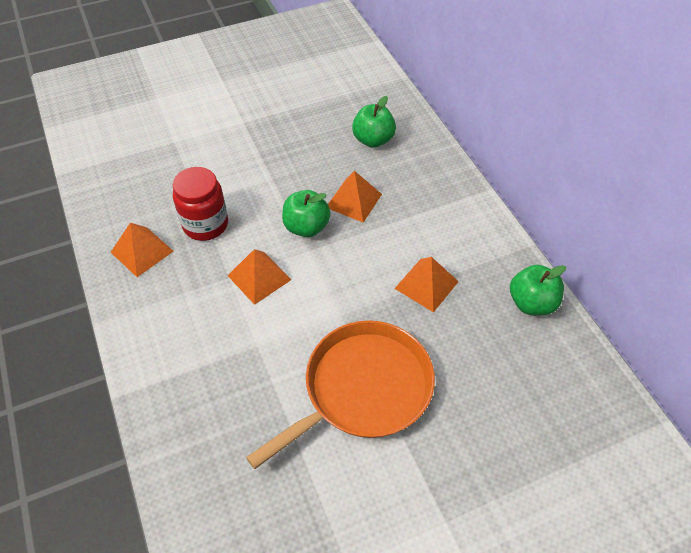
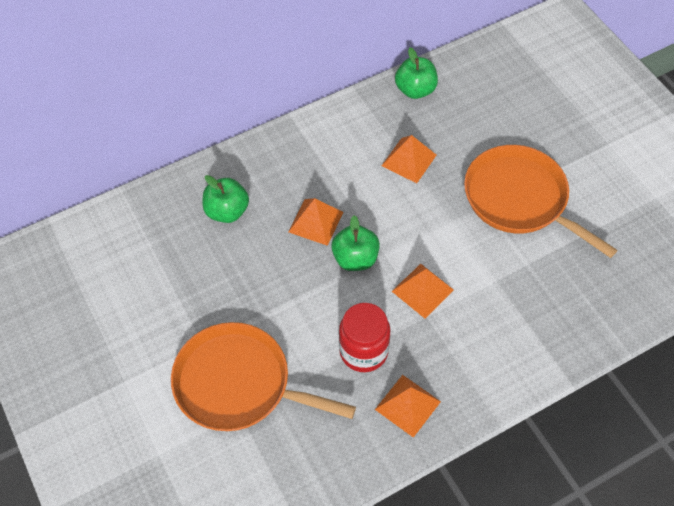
camera: 95 degrees left, 5 degrees up
none -> orange pan [171,322,356,431]

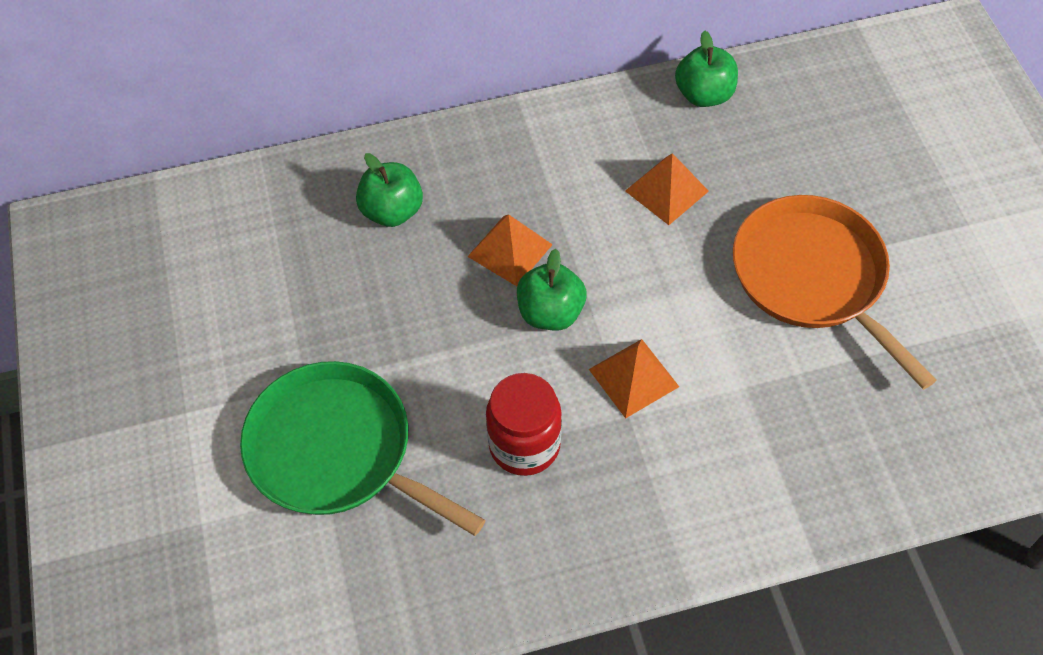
camera: 15 degrees right, 0 degrees up
orange pan [171,322,356,431] -> green pan [240,361,485,536]
orange pyramid [375,375,441,438] -> none

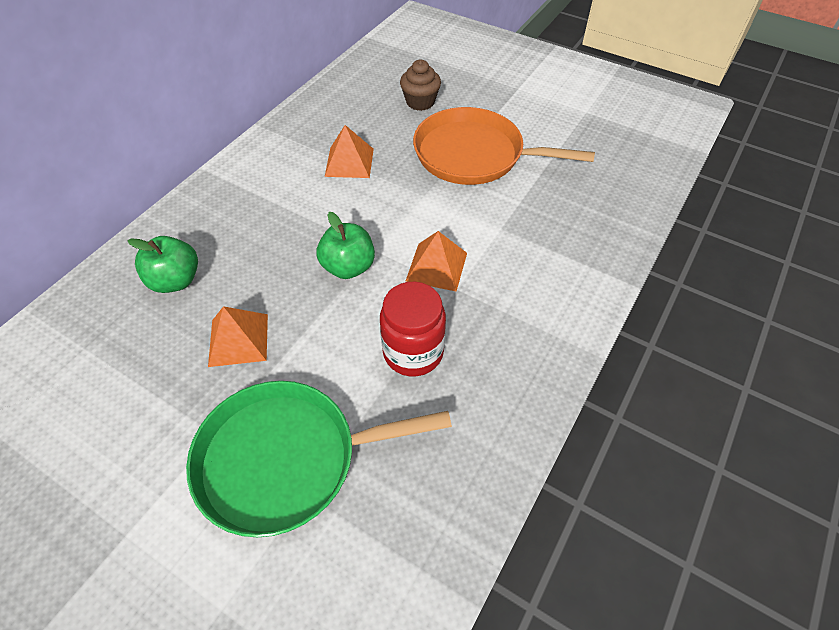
camera: 45 degrees left, 5 degrees down
orange pyramid [467,214,553,286] -> orange pyramid moved to [208,306,268,367]
green apple [675,30,738,107] -> none
none -> brown cupcake [400,60,441,111]

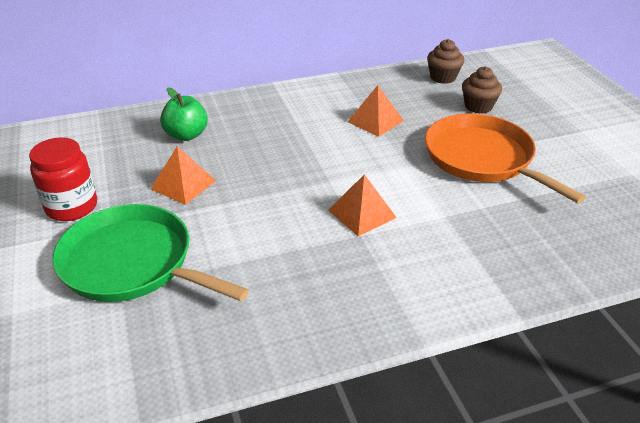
camera: 40 degrees right, 15 degrees down
green apple [317,212,375,279] -> none
red jar [380,282,446,376] -> red jar moved to [29,137,97,221]
none -> brown cupcake [427,39,464,84]

